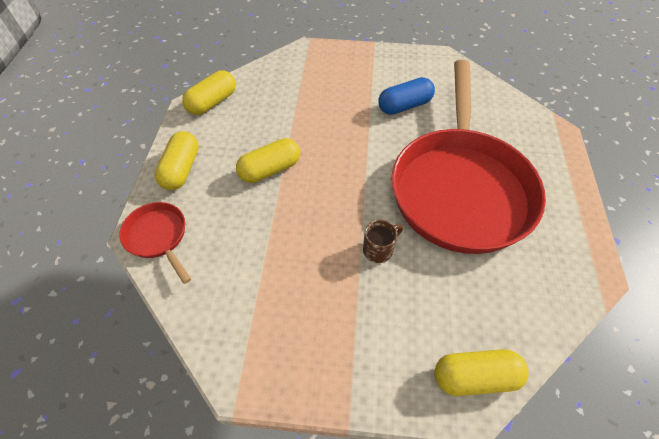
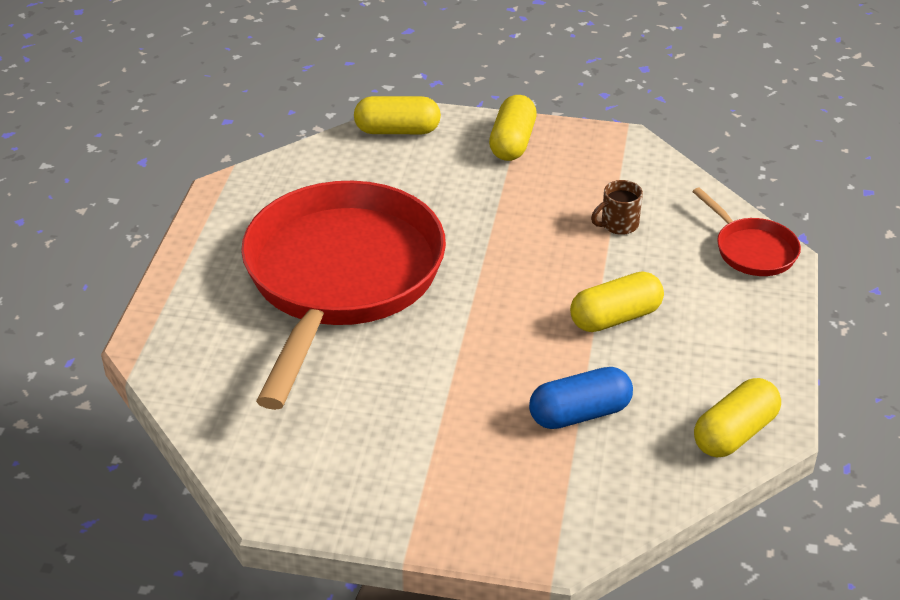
camera: 175 degrees left, 15 degrees down
yellow capsule [155,131,199,190] -> yellow capsule moved to [489,95,537,161]
brown mug [363,220,403,263] -> brown mug moved to [591,180,643,235]
blue capsule [378,77,435,115] -> blue capsule moved to [529,367,633,429]

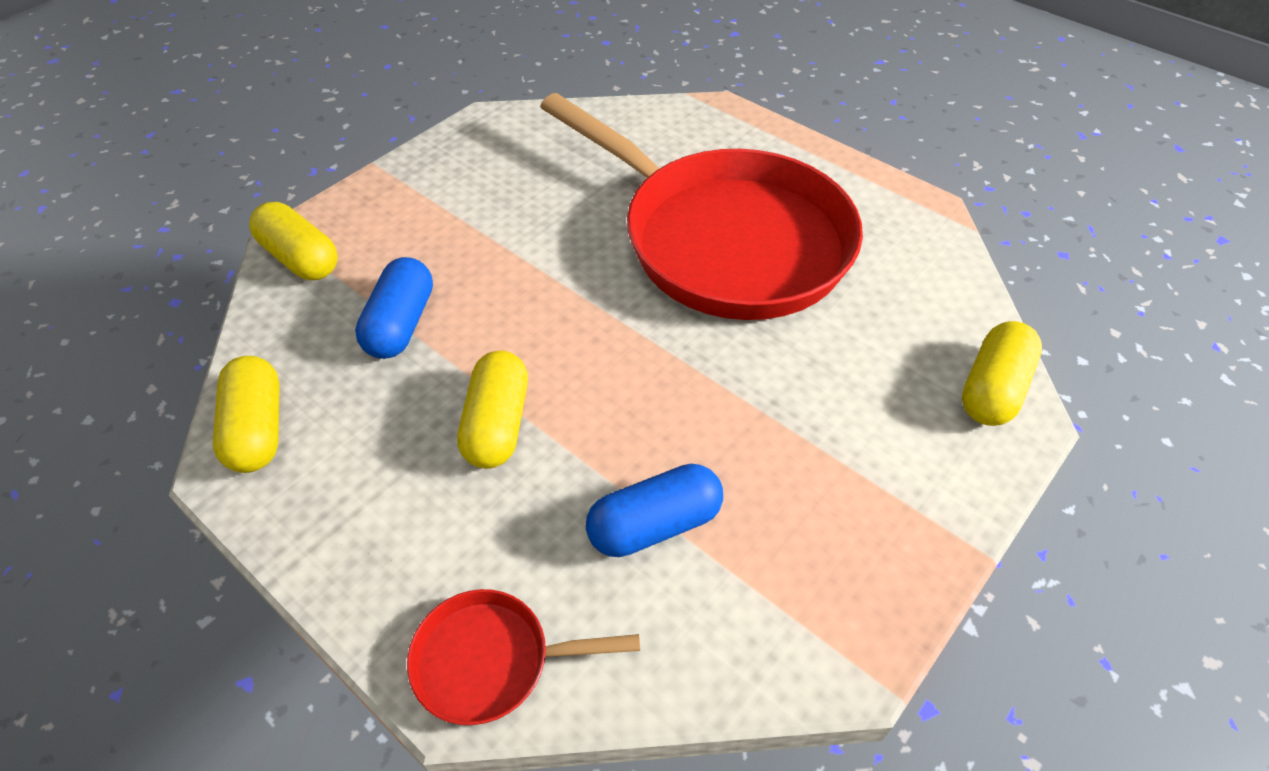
camera: 120 degrees right, 10 degrees up
yellow capsule [489,95,537,161] -> yellow capsule moved to [249,202,338,280]
brown mug [591,180,643,235] -> blue capsule [586,464,723,557]

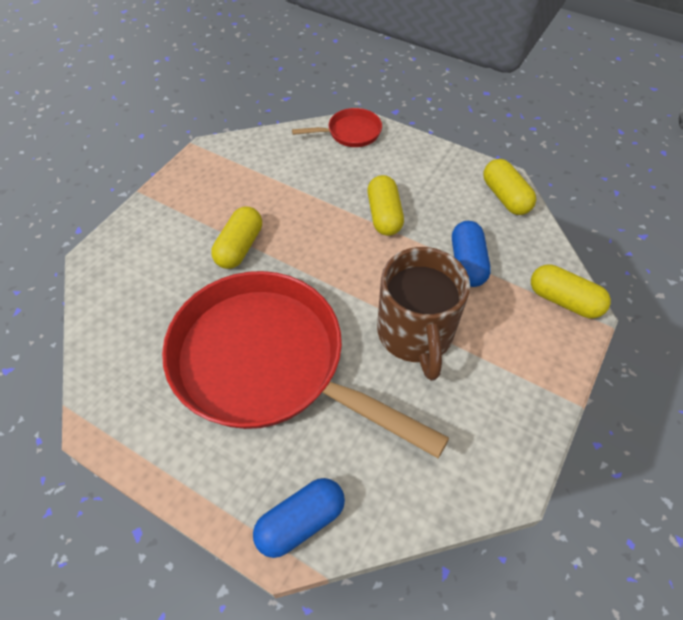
camera: 170 degrees right, 5 degrees up
blue capsule [586,464,723,557] -> blue capsule moved to [253,478,345,558]
yellow capsule [962,321,1042,426] -> yellow capsule moved to [211,206,262,269]
none -> brown mug [377,247,470,381]

